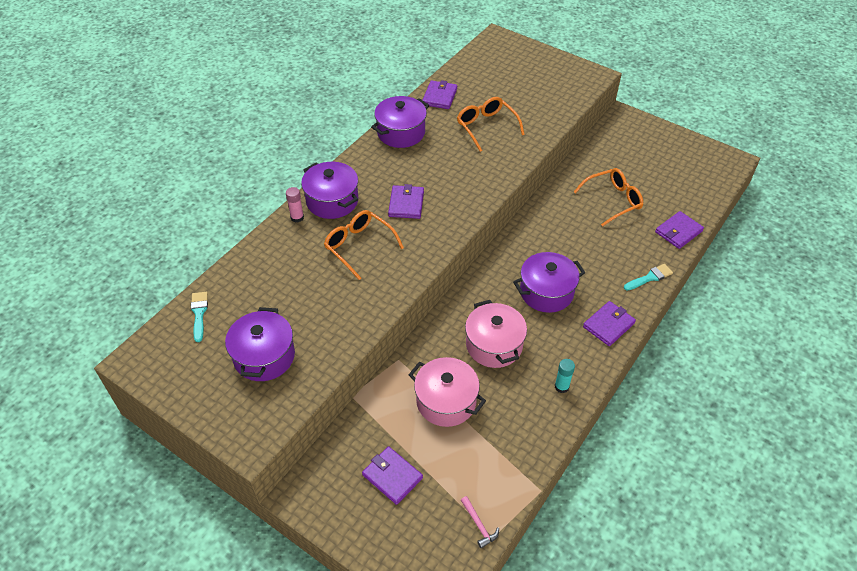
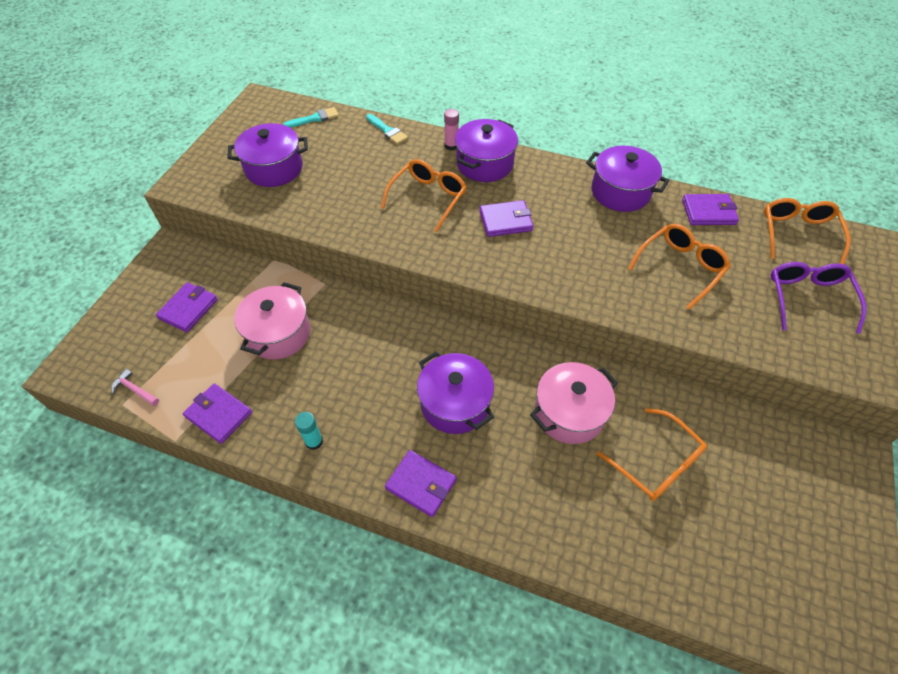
camera: 75 degrees right, 5 degrees up
pink hammer [461,496,499,548] -> pink hammer turned 75 degrees clockwise [111,369,159,406]
pink pot [465,300,527,368] -> pink pot moved to [530,362,618,444]
turquoise brush [624,264,673,291] -> turquoise brush moved to [366,114,408,144]
purple wallet [655,211,704,249] -> purple wallet moved to [183,383,252,444]
none -> orange glasses [764,198,851,264]
none -> purple glasses [771,262,866,334]

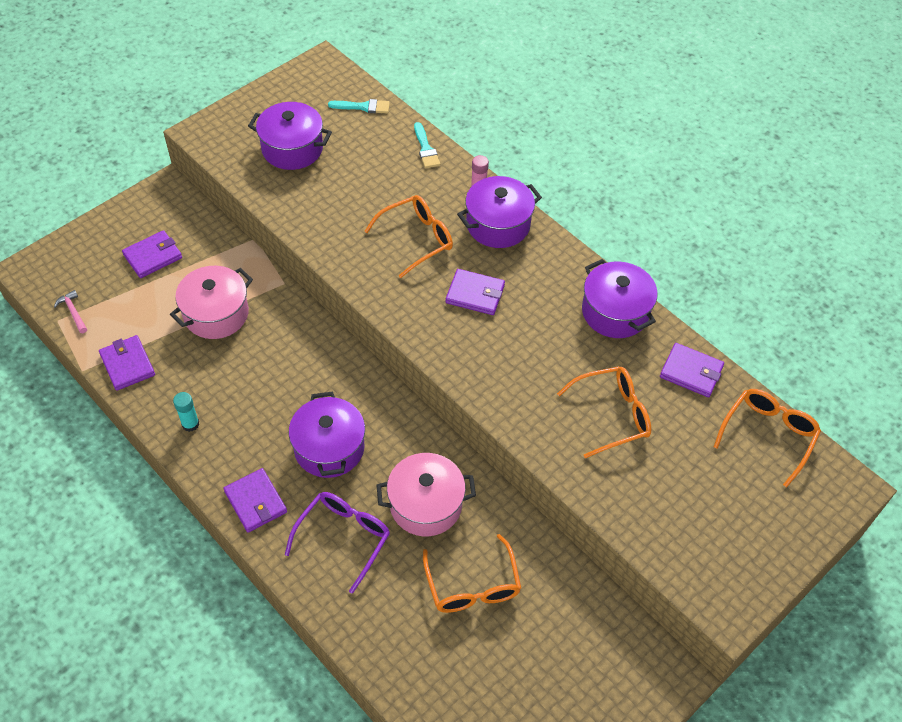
camera: 25 degrees right, 0 degrees up
purple glasses [771,262,866,334] -> purple glasses moved to [285,492,390,594]

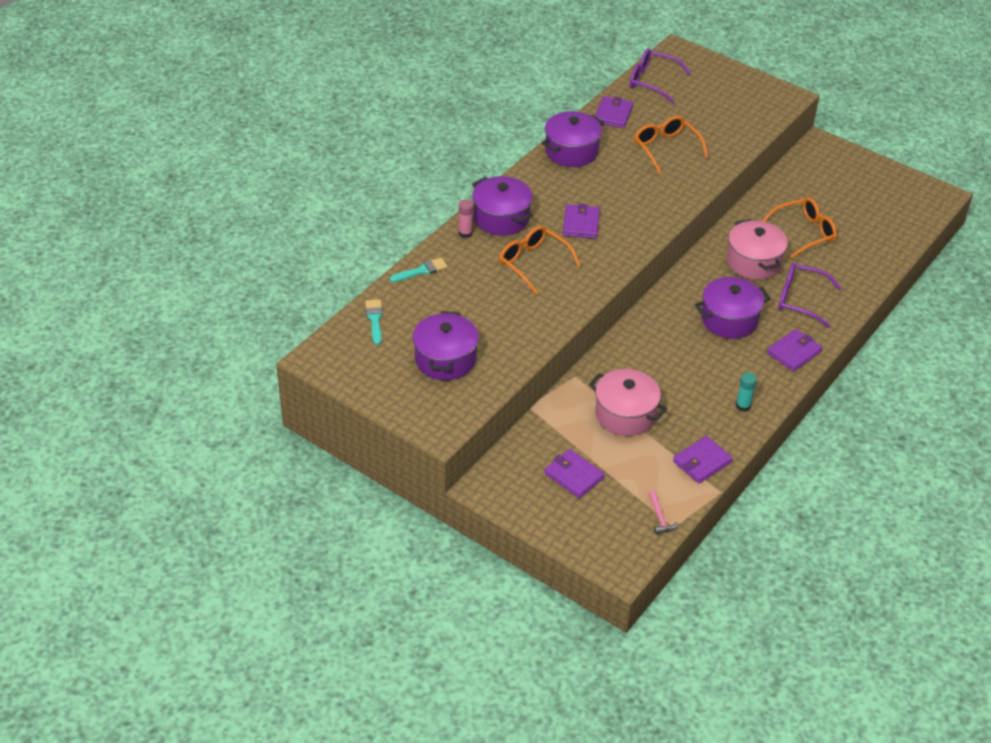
camera: 100 degrees left, 10 degrees down
pink hammer [54,290,87,333] -> pink hammer turned 60 degrees counterclockwise [648,490,678,534]
orange glasses [714,389,821,487] -> purple glasses [630,49,691,104]

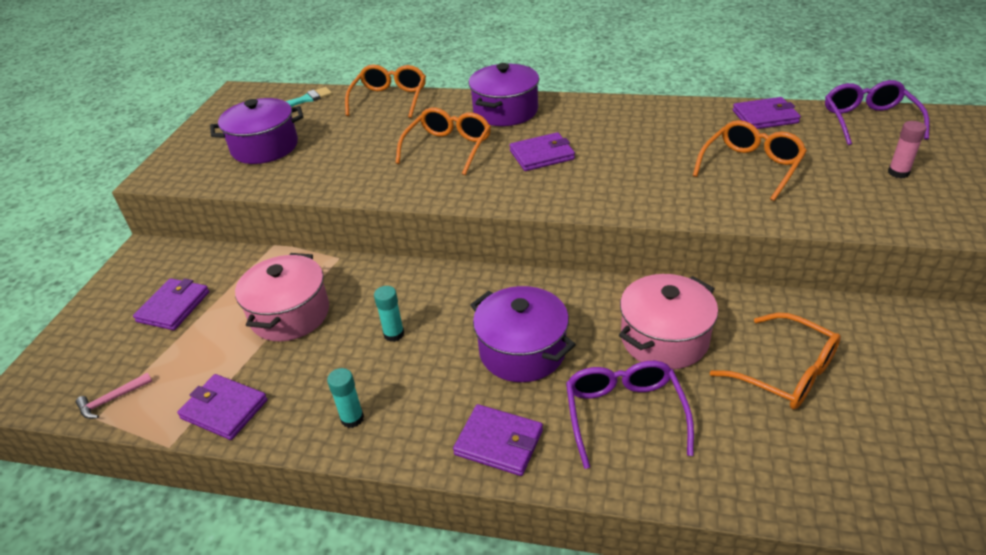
camera: 70 degrees right, 5 degrees down
turquoise brush [390,257,448,282] -> orange glasses [345,64,426,118]
pink glue stick [459,199,473,238] -> pink glue stick moved to [888,121,927,178]
purple pot [542,111,604,167] -> none
none -> turquoise glue stick [374,286,404,342]

